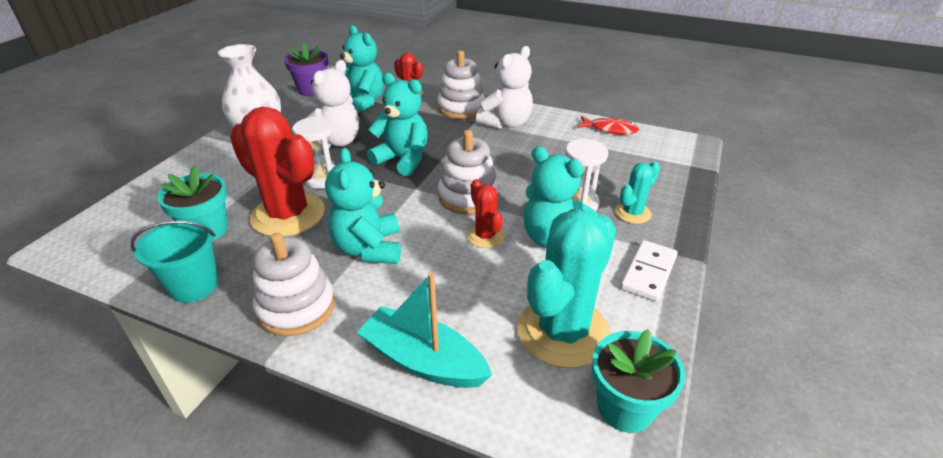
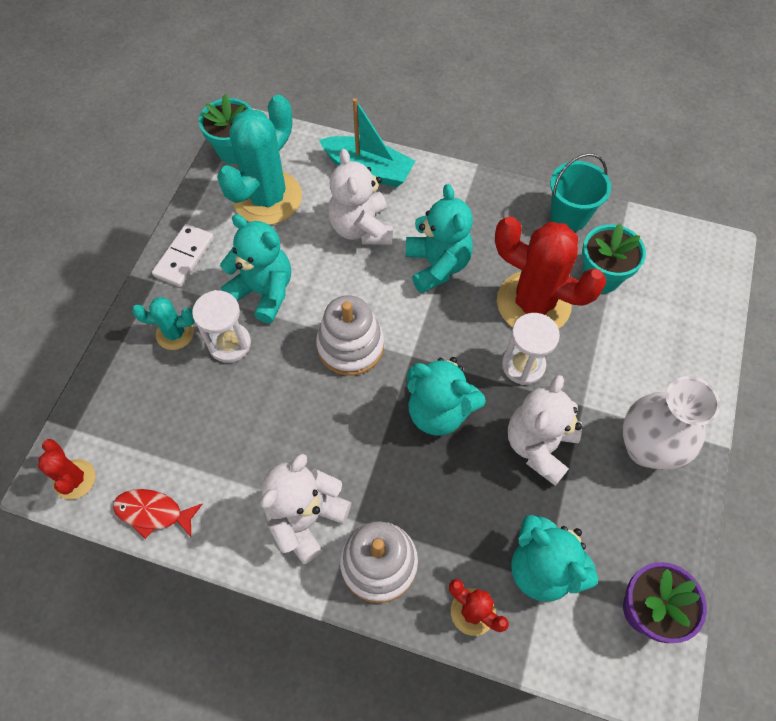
camera: 175 degrees right, 25 degrees up
white stacking toy [253,233,335,336] -> none
red cactus [467,179,505,248] -> red cactus moved to [38,439,95,500]
turquoise cactus [615,161,660,224] -> turquoise cactus turned 45 degrees clockwise [132,297,195,350]
none -> white teddy bear [328,149,393,245]

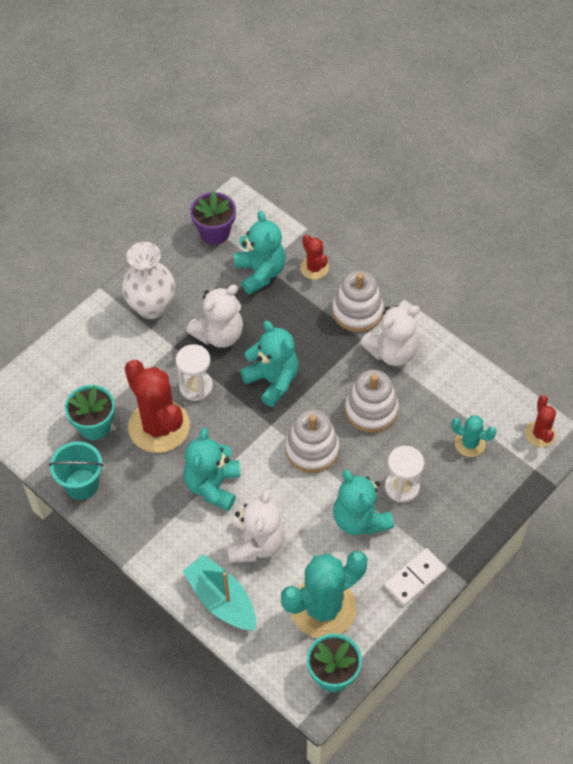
camera: 155 degrees left, 5 degrees down
red fish [113,489,202,539] -> none
turquoise cactus [132,297,195,350] -> turquoise cactus moved to [451,415,497,457]
none -> white stacking toy [345,370,399,433]

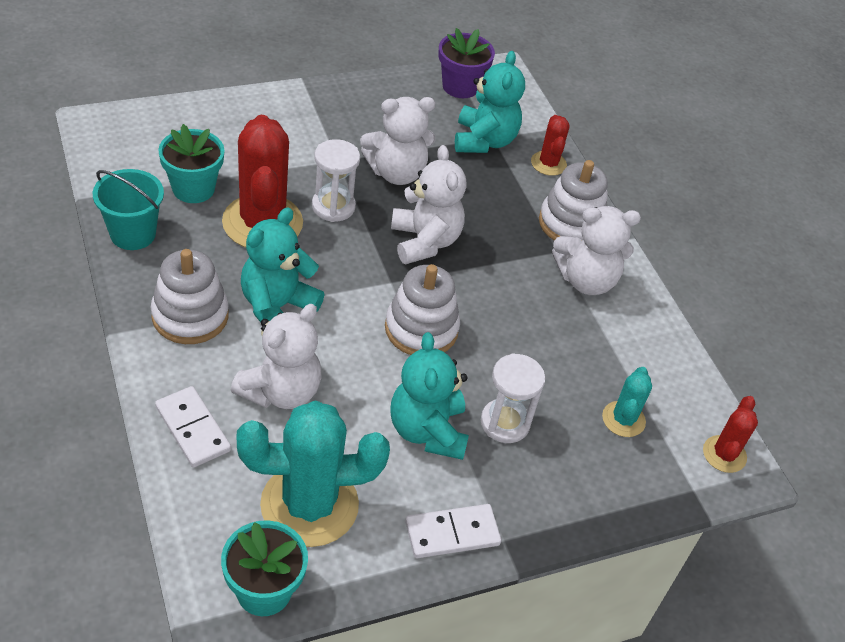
camera: 20 degrees right, 10 degrees down
white vase [122,242,175,319] -> none
turquoise boat [182,554,256,631] -> white domino [155,386,231,468]
turquoise teddy bear [240,321,299,407] -> white teddy bear [391,145,466,264]
white stacking toy [345,370,399,433] -> white stacking toy moved to [151,249,229,344]
turquoise cactus [451,415,497,457] -> turquoise cactus turned 60 degrees clockwise [602,367,652,437]

